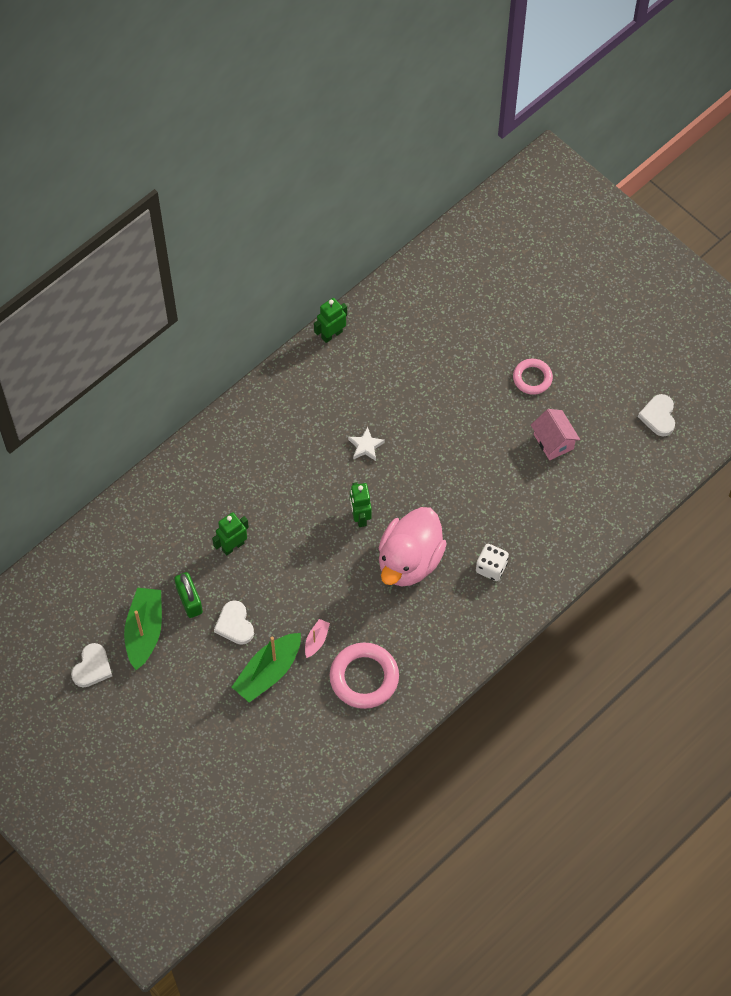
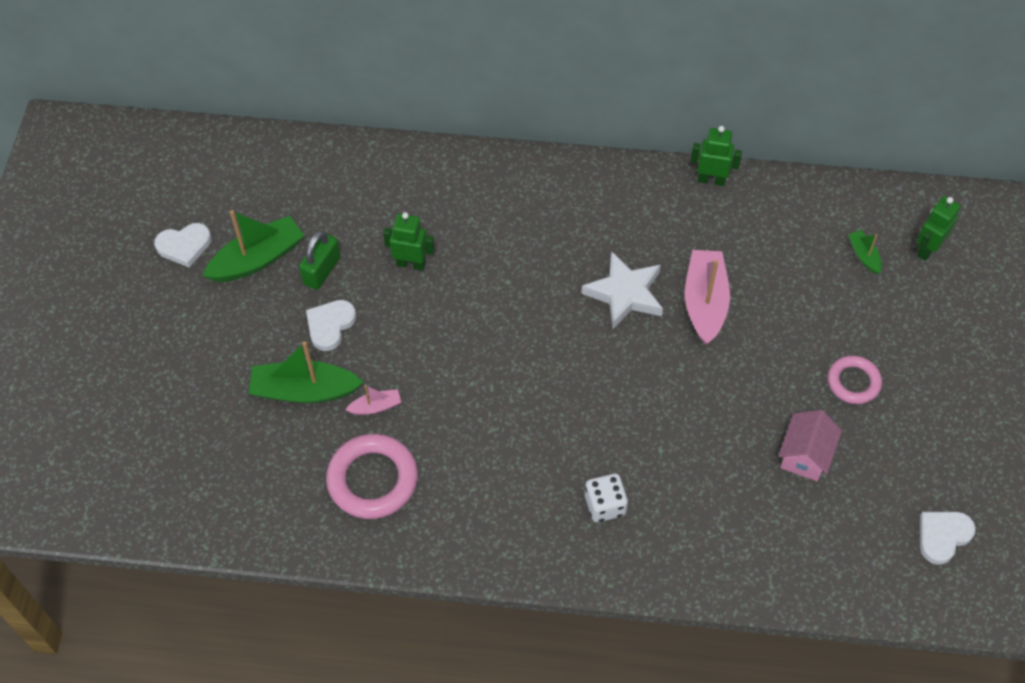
camera: 50 degrees right, 5 degrees down
white star [348,427,385,461] -> white star [581,251,663,329], size x1.76
green robot [350,482,372,527] -> green robot moved to [917,196,961,261]
pink duck [379,507,447,586] -> none
none -> pink boat [685,250,730,345]
none -> green boat [848,230,882,274]

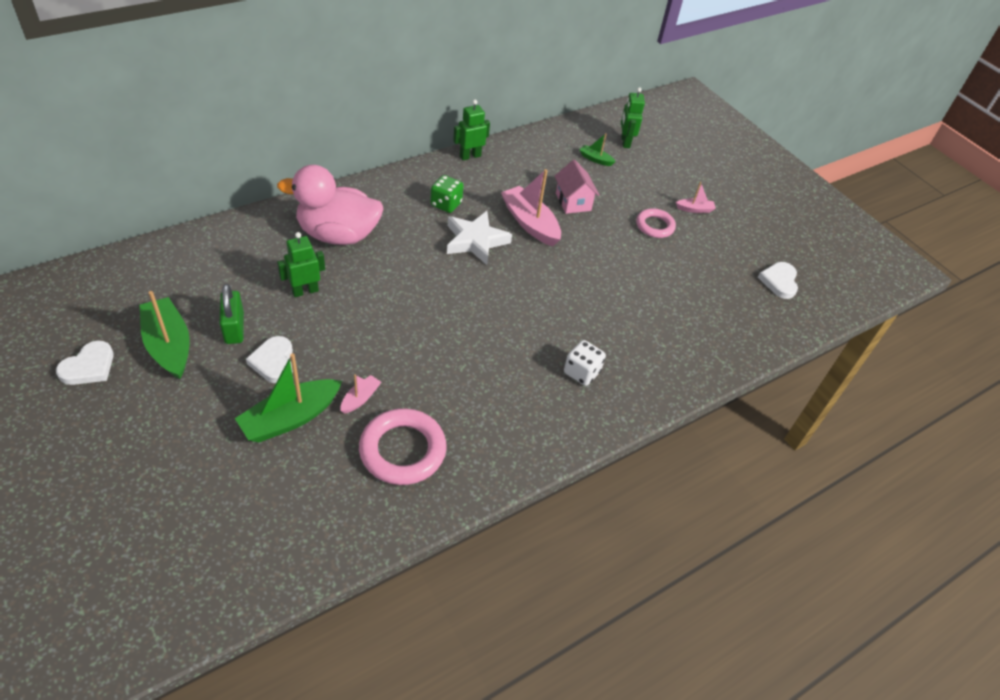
camera: 45 degrees left, 10 degrees down
green boat [203,210,305,282] -> green boat turned 45 degrees counterclockwise [140,291,190,379]
pink house [779,410,842,481] -> pink house moved to [554,160,600,214]
none -> pink duck [277,165,383,245]
none -> green dice [430,175,464,213]
none -> pink boat [676,182,716,213]

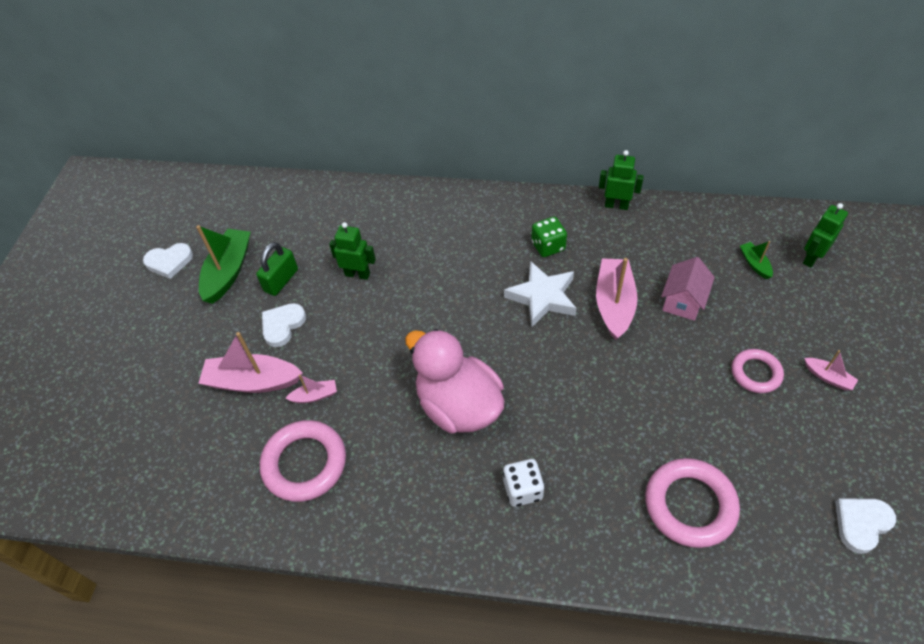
camera: 50 degrees right, 5 degrees up
green boat [235,353,342,442] -> pink boat [198,332,303,393]
pink duck [277,165,383,245] -> pink duck moved to [405,329,505,433]
none -> pink ring [645,458,740,548]

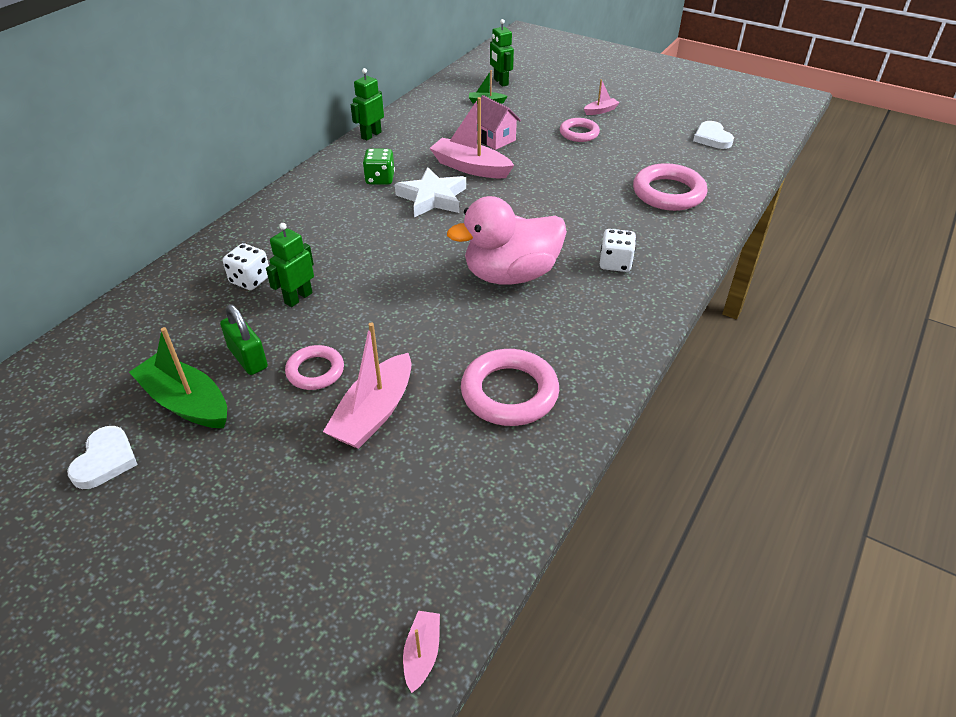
camera: 70 degrees left, 10 degrees down
white heart [262,303,306,347] -> pink ring [285,345,344,390]
pink boat [285,374,337,403] -> pink boat moved to [403,611,440,693]
none -> white dice [223,243,269,290]

